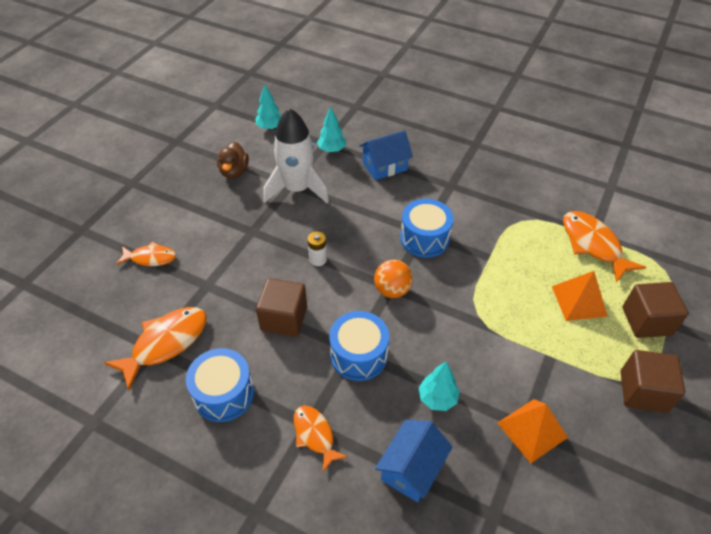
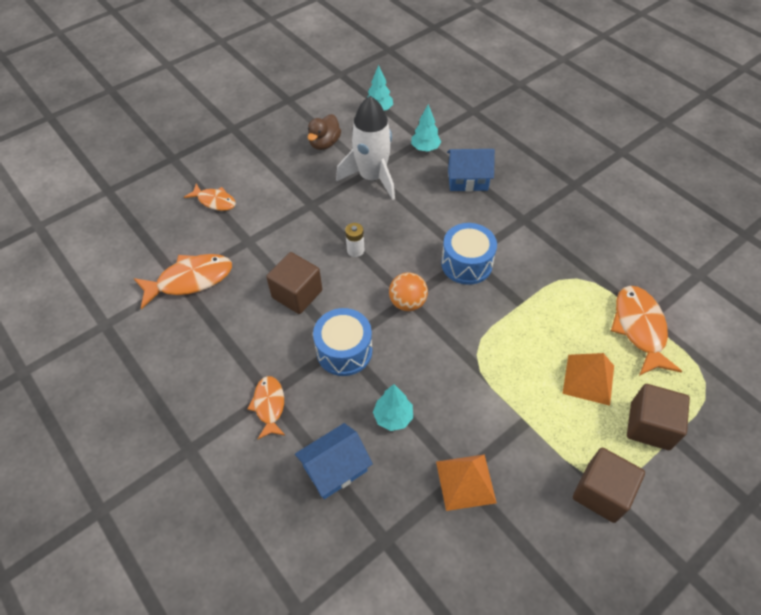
camera: 25 degrees right, 5 degrees up
blue drum [186,348,254,422] -> none

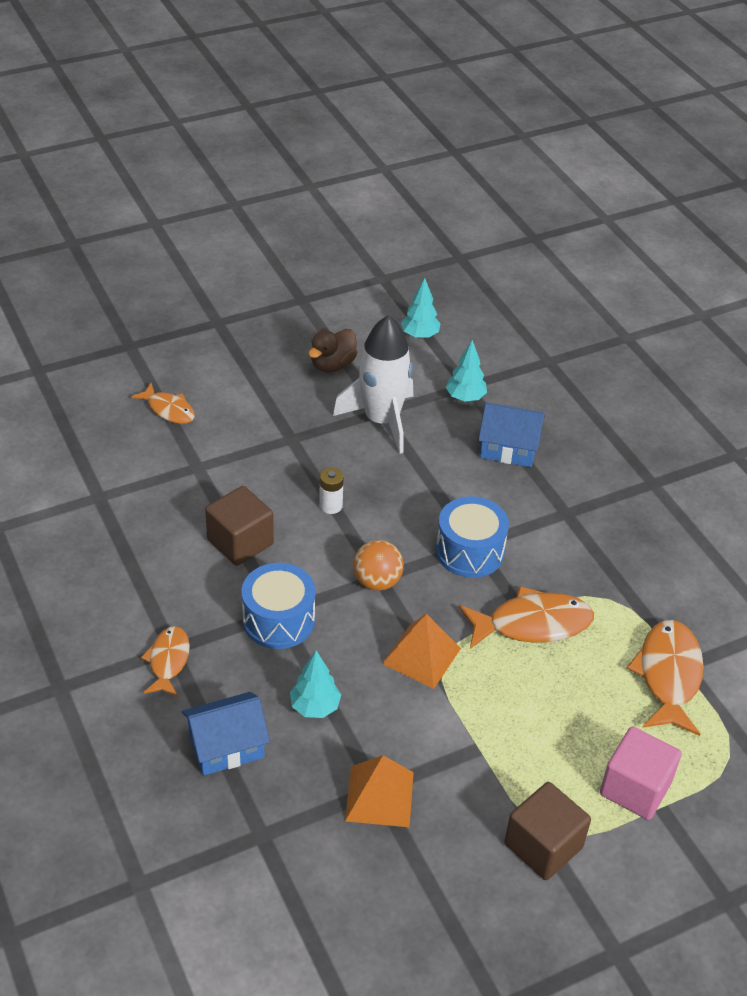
camera: 10 degrees right, 10 degrees down
orange fish [134,254,232,310] -> orange fish moved to [459,586,594,649]
orange pyramid [563,353,614,406] -> orange pyramid moved to [382,614,461,689]
brown cube [627,384,690,450] -> pink cube [600,726,682,820]

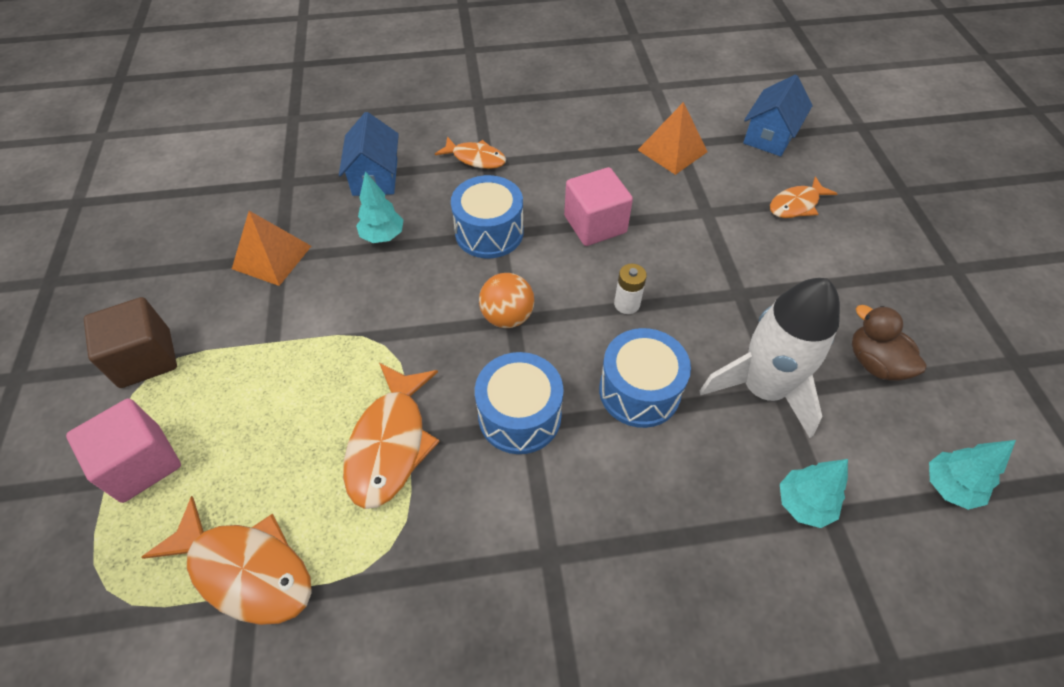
camera: 110 degrees right, 10 degrees up
brown cube [205,486,274,566] -> pink cube [564,167,633,246]
orange pyramid [382,614,461,689] -> orange pyramid moved to [638,102,707,175]
blue house [478,402,545,467] -> blue house moved to [743,75,813,156]
none -> blue drum [599,328,691,428]

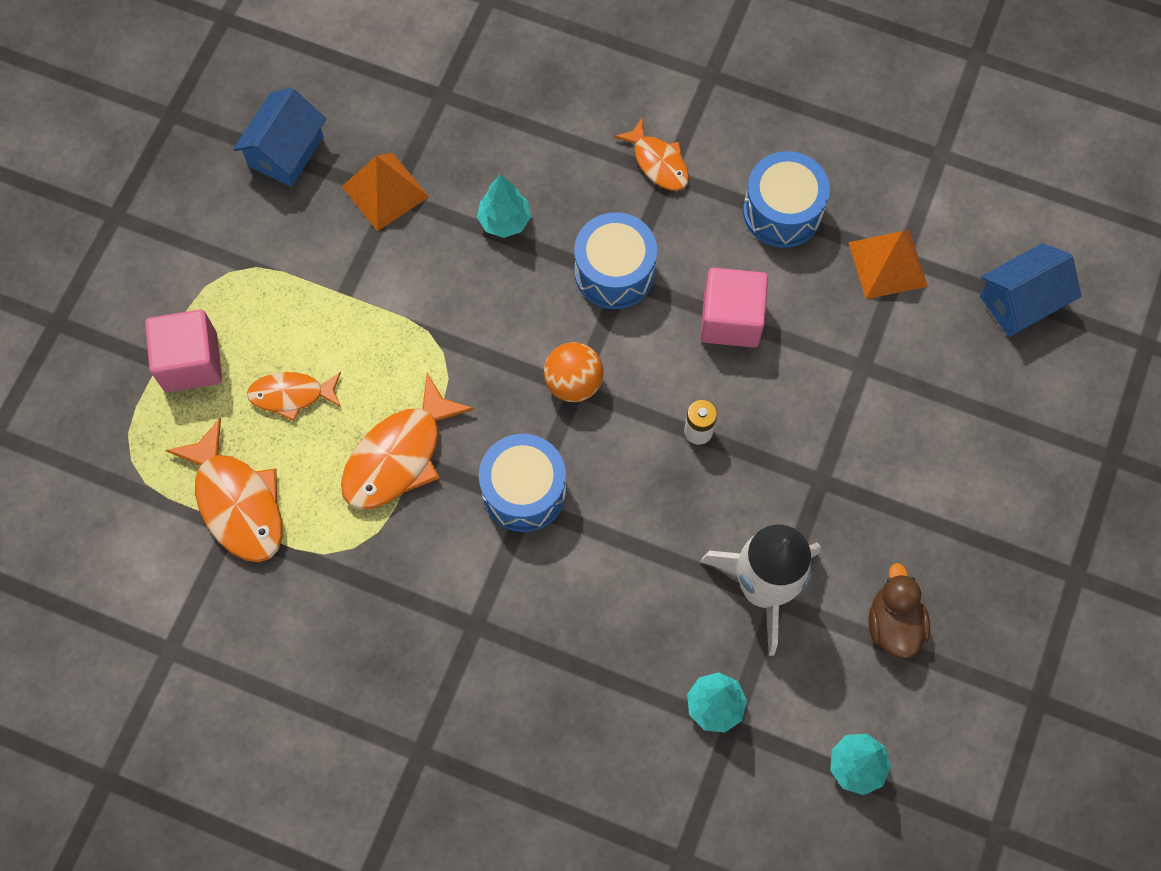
camera: 30 degrees right, 15 degrees up
brown cube [84,297,177,388] -> none
blue house [339,112,399,196] -> blue house moved to [233,88,326,187]
blue drum [599,328,691,428] -> blue drum moved to [743,151,830,248]
orange fish [770,176,838,218] -> orange fish moved to [247,372,341,421]

